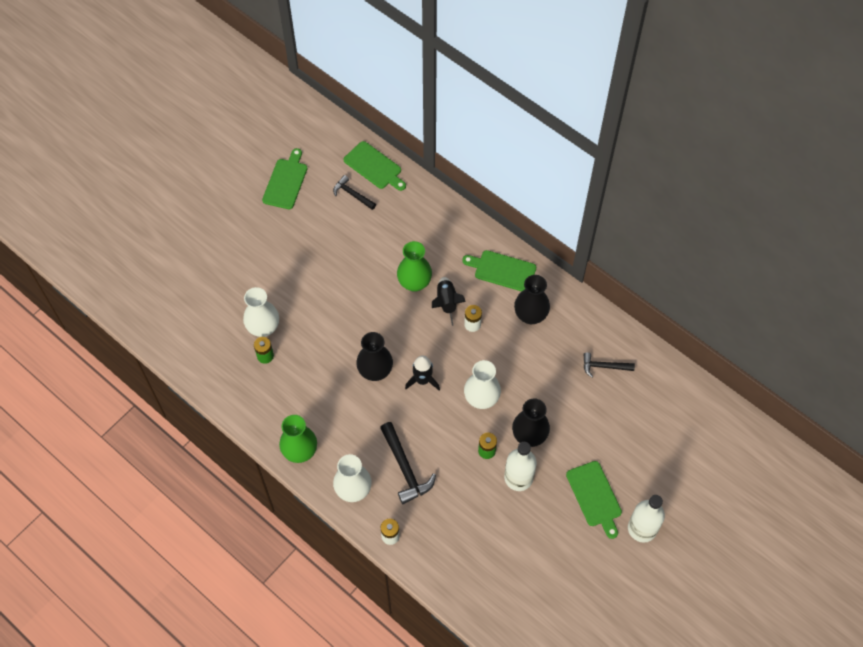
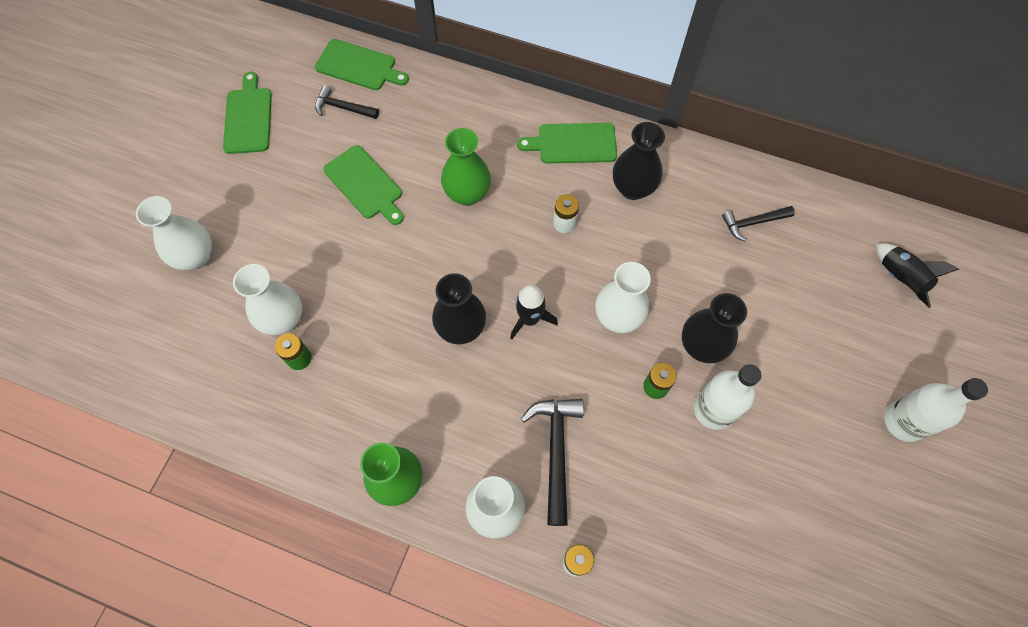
camera: 20 degrees left, 5 degrees up
black hammer [380,422,436,504] -> black hammer turned 135 degrees counterclockwise [521,399,584,526]
black rocket [432,277,466,326] -> black rocket moved to [876,243,959,308]
green cutting board [566,461,622,539] -> green cutting board moved to [323,145,404,225]
none -> white vase [136,196,212,270]

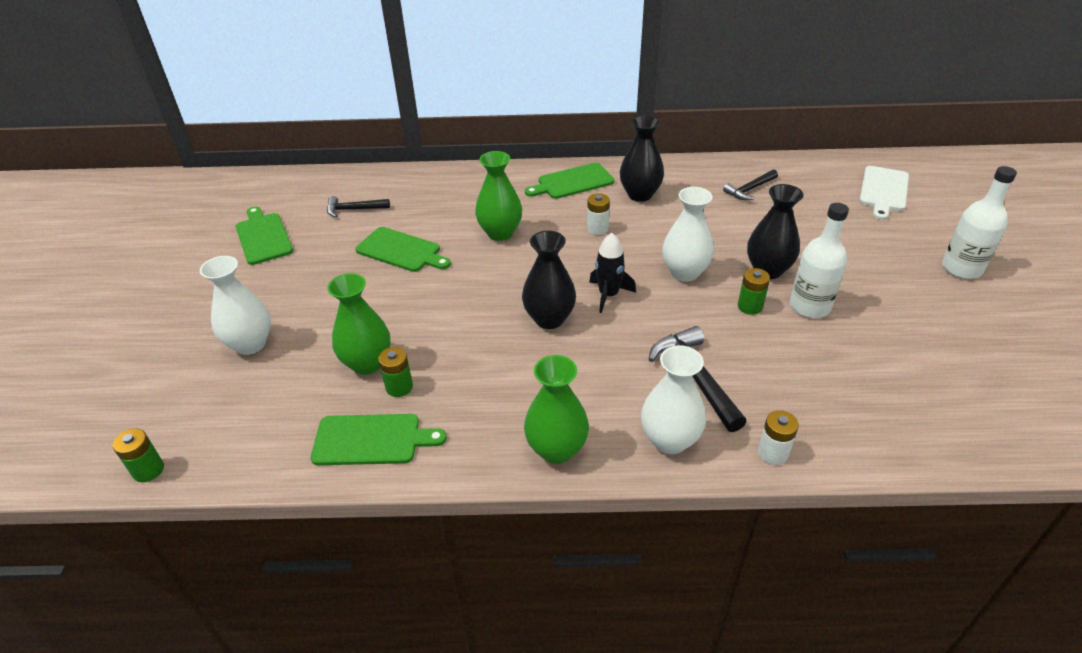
camera: 20 degrees left, 25 degrees down
white vase [233,264,302,335] -> green vase [327,273,391,375]
green cutting board [315,39,409,90] -> green cutting board moved to [311,414,447,465]
black rocket [876,243,959,308] -> white cutting board [859,166,909,220]
none -> green battery [113,428,164,482]

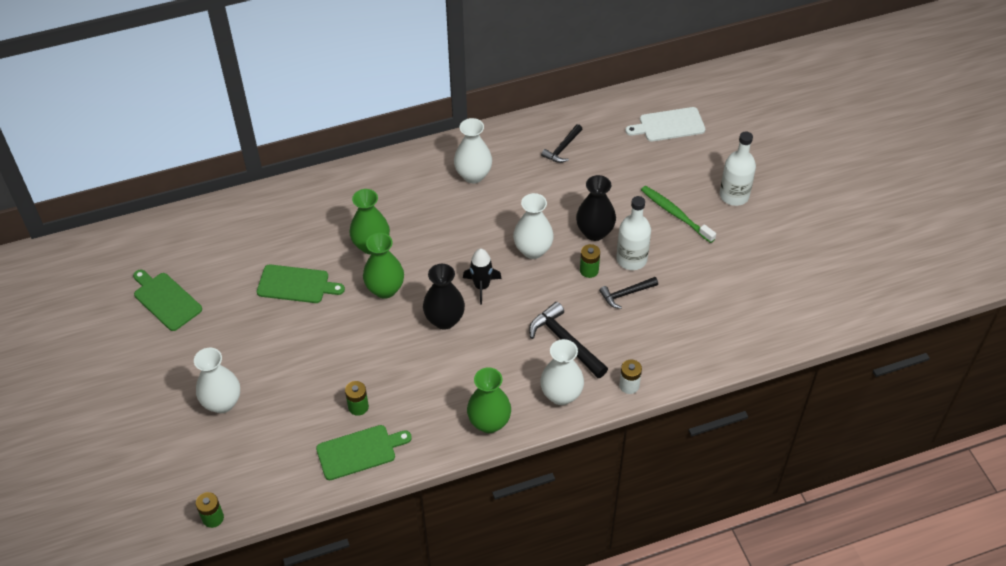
camera: 20 degrees left, 10 degrees up
black hammer [327,196,390,218] -> black hammer moved to [599,277,658,309]
green vase [327,273,391,375] -> green vase moved to [363,233,404,299]
green cutting board [525,163,614,199] -> none
white battery [587,193,610,235] -> none
black vase [620,115,664,202] -> white vase [454,118,492,183]
white cutting board [859,166,909,220] -> white cutting board turned 75 degrees clockwise [625,107,705,142]
none -> green toothbrush [641,186,716,243]

